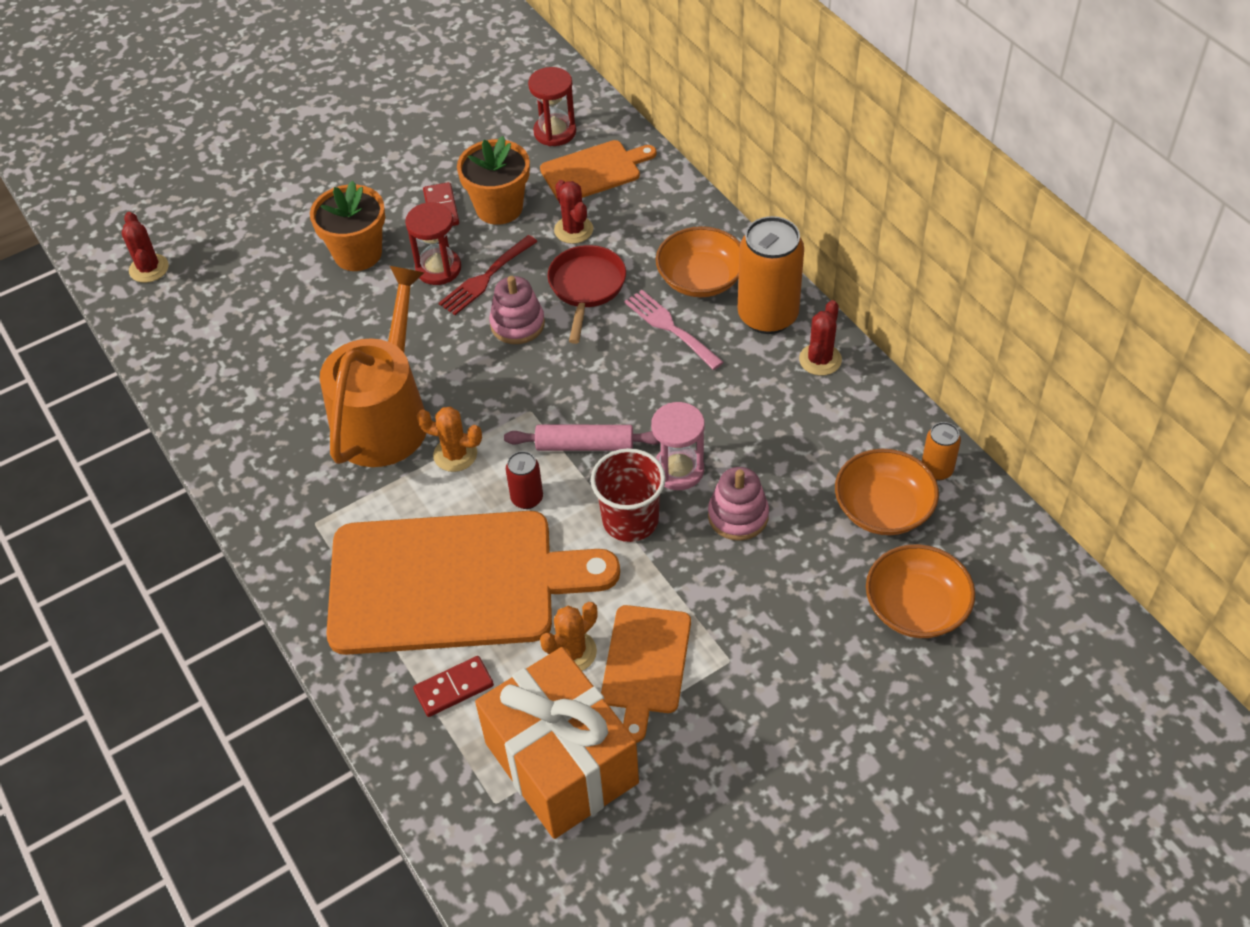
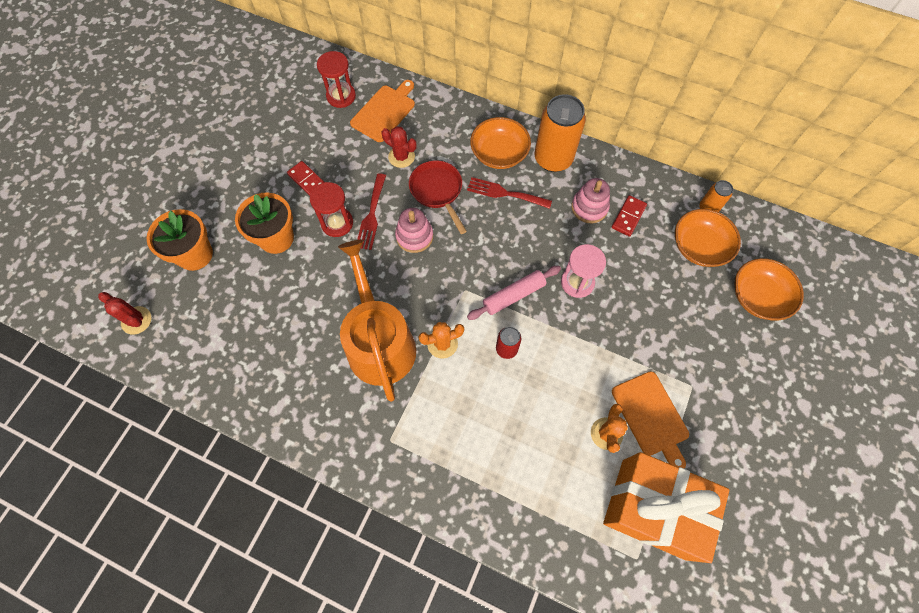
camera: 35 degrees left, 15 degrees up
orange cutting board [326,511,620,655] -> none
red domino [413,656,494,717] -> red domino moved to [612,195,647,237]
orange flower pot [457,136,530,225] -> orange flower pot moved to [147,209,213,271]
red cup [591,448,666,542] -> none
pink fork [624,290,724,370] -> red fork [467,177,552,209]
pink stacking toy [708,467,769,541] -> pink stacking toy moved to [571,178,610,223]
red cactus [799,300,842,376] -> none

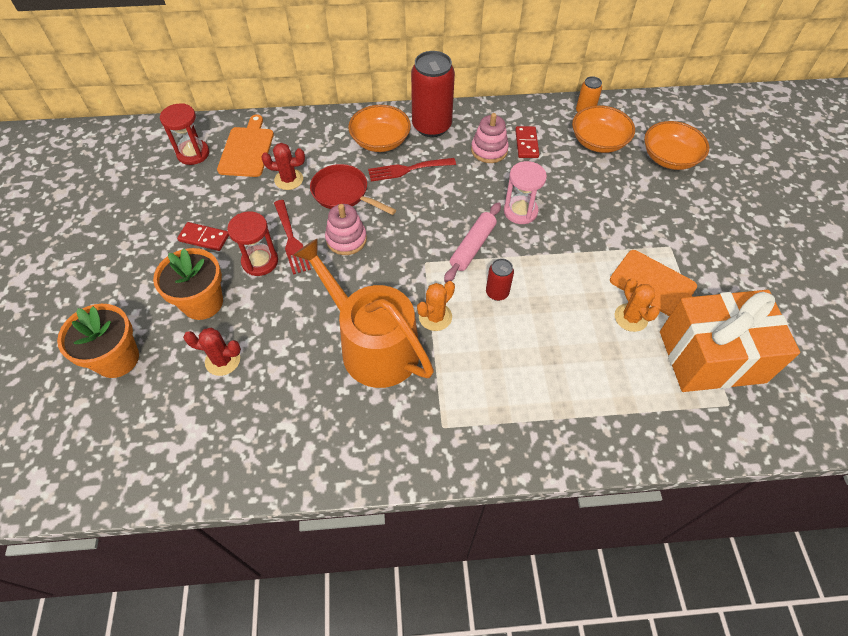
camera: 30 degrees left, 10 degrees down
red cactus [98,292,152,334] -> red cactus moved to [183,328,241,376]
orange can [535,94,586,172] -> red can [411,51,455,137]

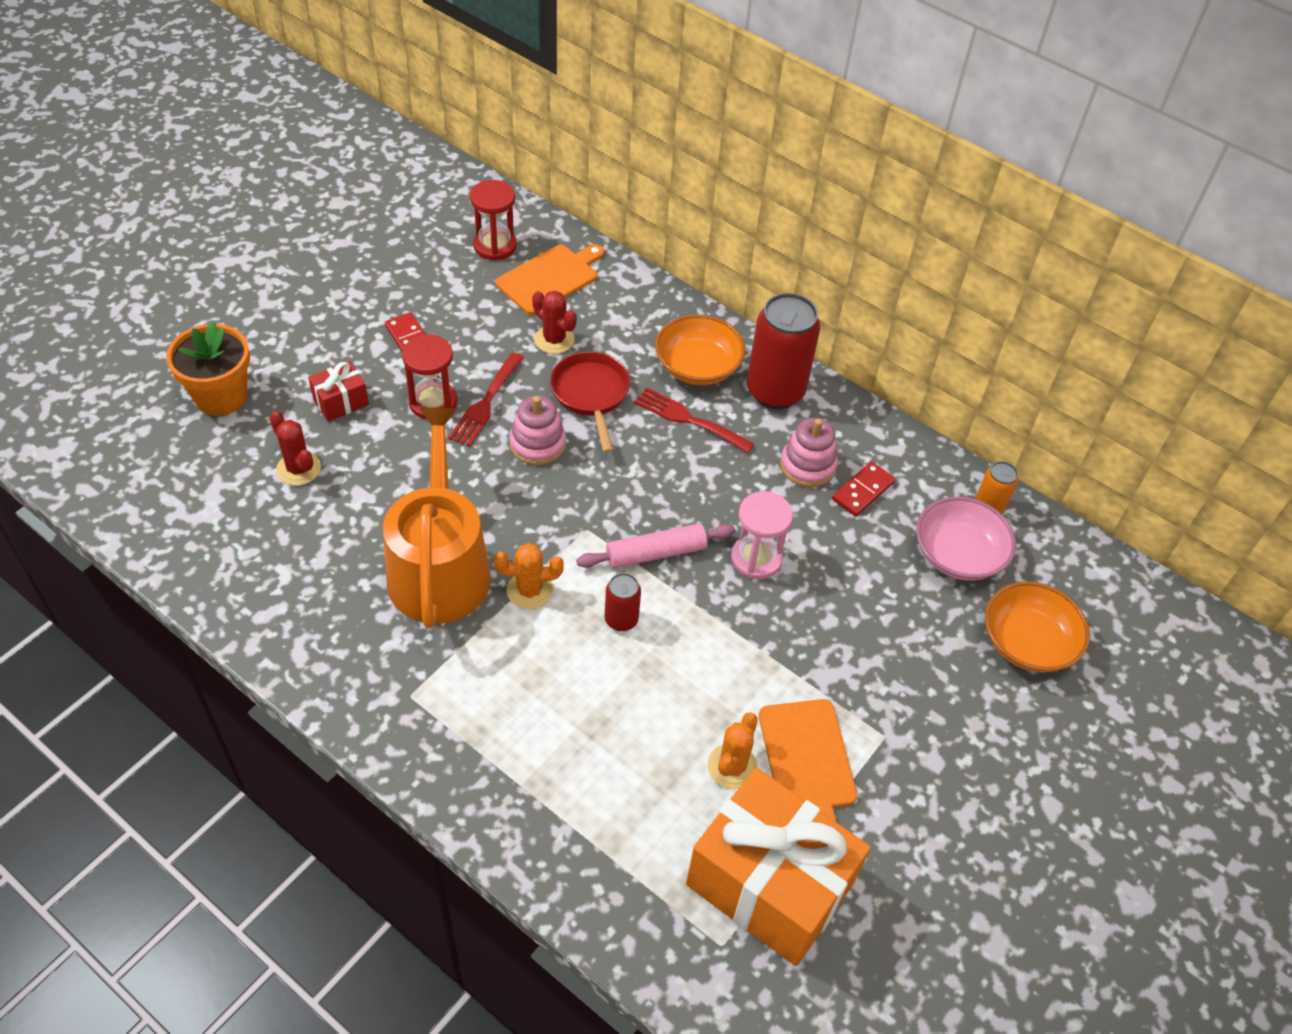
camera: 40 degrees right, 5 degrees down
orange flower pot [153,248,223,320] -> red gift [308,361,369,422]
orange bowl [572,105,635,153] -> pink bowl [916,497,1016,581]

